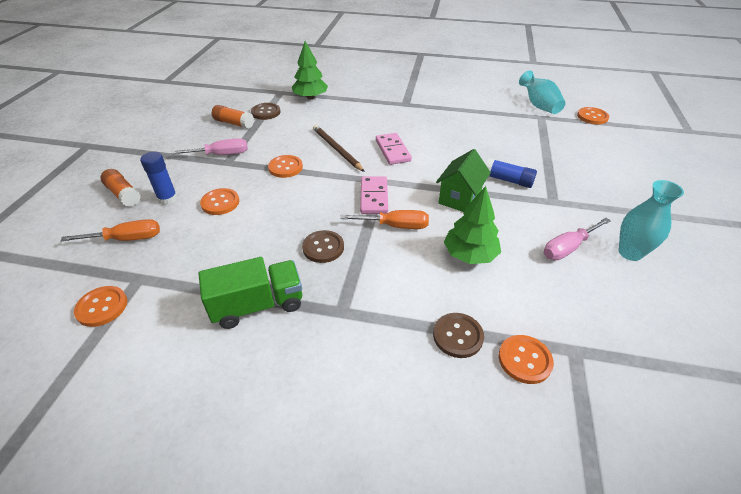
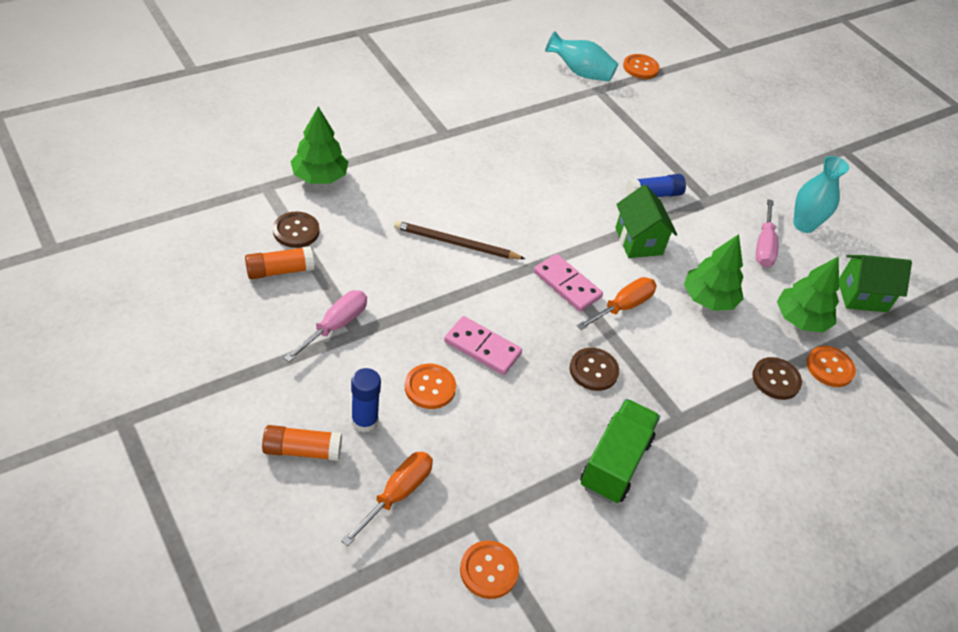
camera: 50 degrees left, 5 degrees up
orange button [268,155,303,178] -> none
pink domino [376,133,412,165] -> pink domino moved to [444,316,522,375]
none -> green tree [777,256,839,333]
none -> green house [839,255,912,312]

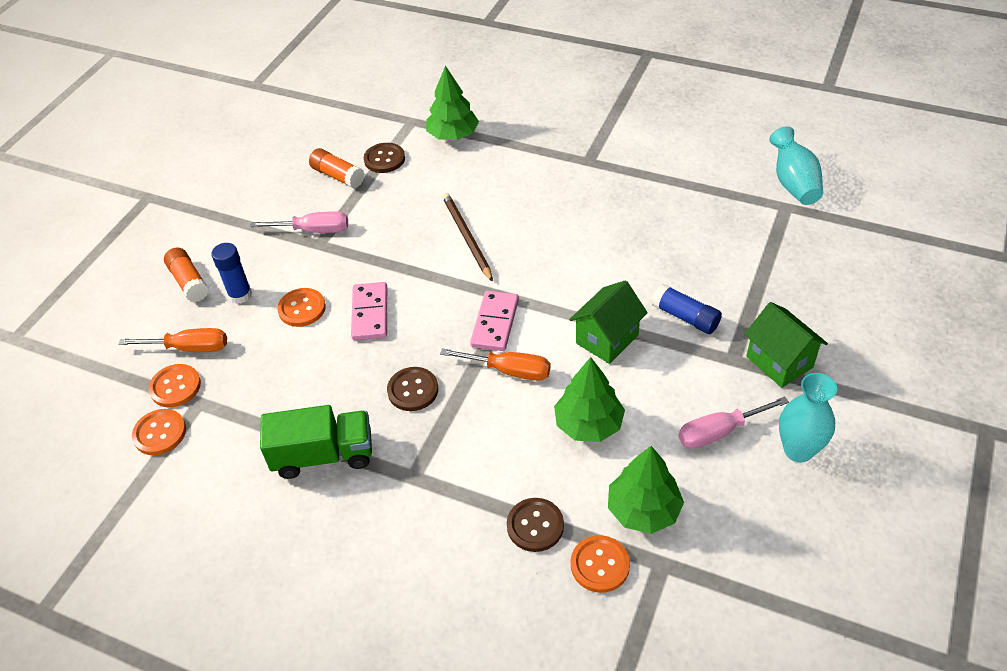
camera: 65 degrees right, 0 degrees up
orange button [623,54,660,79] -> orange button moved to [149,364,201,407]
green house [839,255,912,312] -> green house moved to [744,302,828,388]

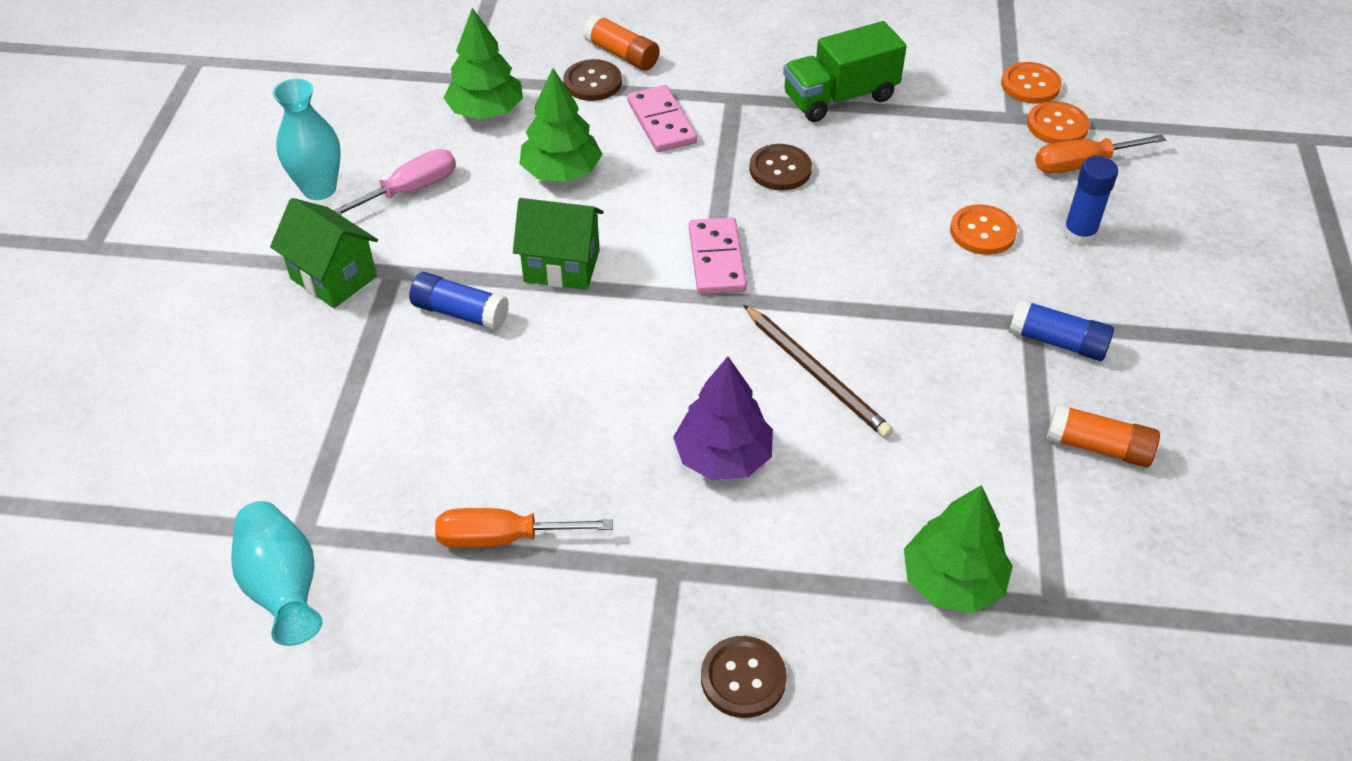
camera: 160 degrees right, 0 degrees up
orange glue stick [164,248,209,302] -> orange glue stick moved to [583,14,660,71]
pink screwdriver [250,211,348,233] -> blue glue stick [1009,299,1114,361]
pink domino [351,282,387,340] -> pink domino moved to [627,85,697,152]
brown button [364,143,405,173] -> brown button moved to [701,636,787,718]
orange screwdriver [440,348,551,381] -> orange screwdriver moved to [435,508,613,548]
green house [569,280,648,364] -> green house turned 75 degrees clockwise [513,198,604,290]
orange button [571,535,630,593] -> none
none -> purple tree [673,357,773,480]

